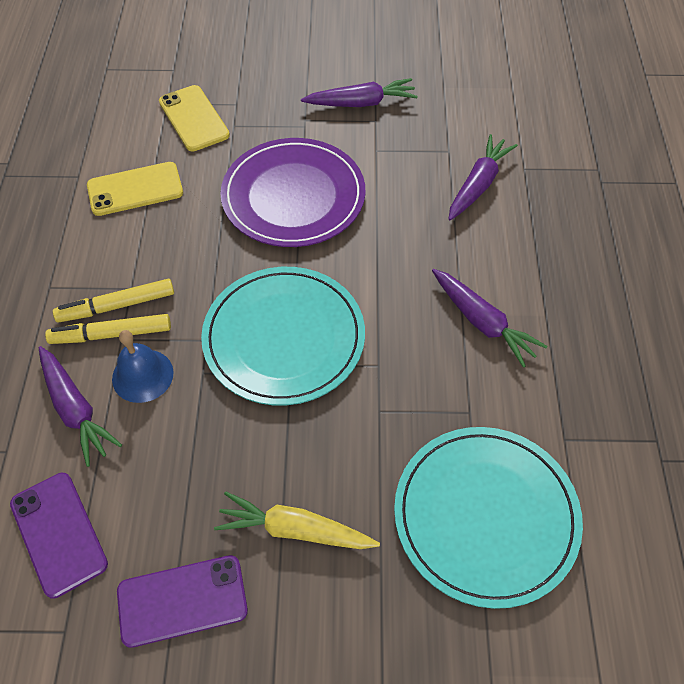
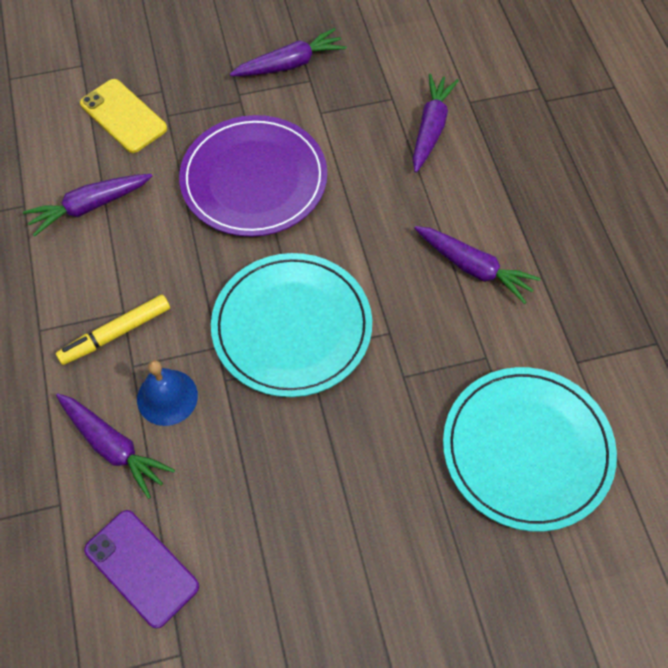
camera: 15 degrees left, 5 degrees up
yellow marker [45,314,171,344] -> none
yellow phone [87,162,183,216] -> purple carrot [23,174,152,237]
purple phone [117,555,248,648] -> none
yellow carrot [214,491,380,549] -> none

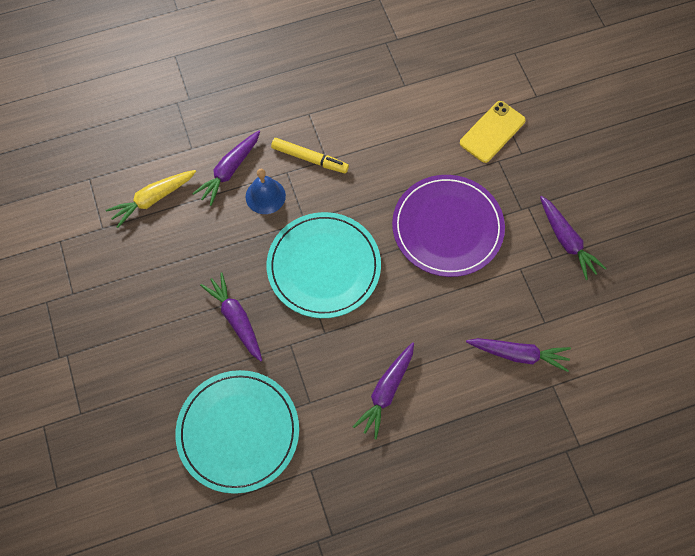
camera: 85 degrees right, 5 degrees up
purple carrot [23,174,152,237] -> purple carrot moved to [200,272,262,361]
yellow marker [56,294,170,365] -> yellow marker turned 150 degrees clockwise [271,138,349,173]
purple phone [84,510,199,629] -> yellow carrot [106,170,196,228]

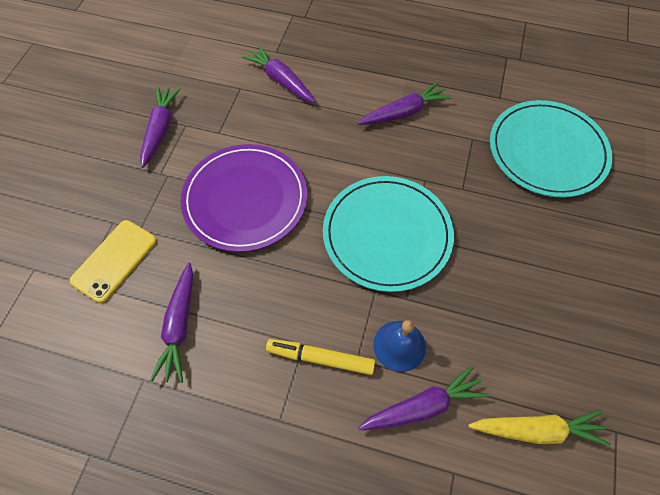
camera: 145 degrees left, 5 degrees down
purple carrot [200,272,262,361] -> purple carrot moved to [150,263,193,383]
yellow marker [271,138,349,173] -> yellow marker turned 45 degrees counterclockwise [266,339,375,375]
yellow phone [460,101,526,163] -> yellow phone turned 45 degrees counterclockwise [69,220,156,303]

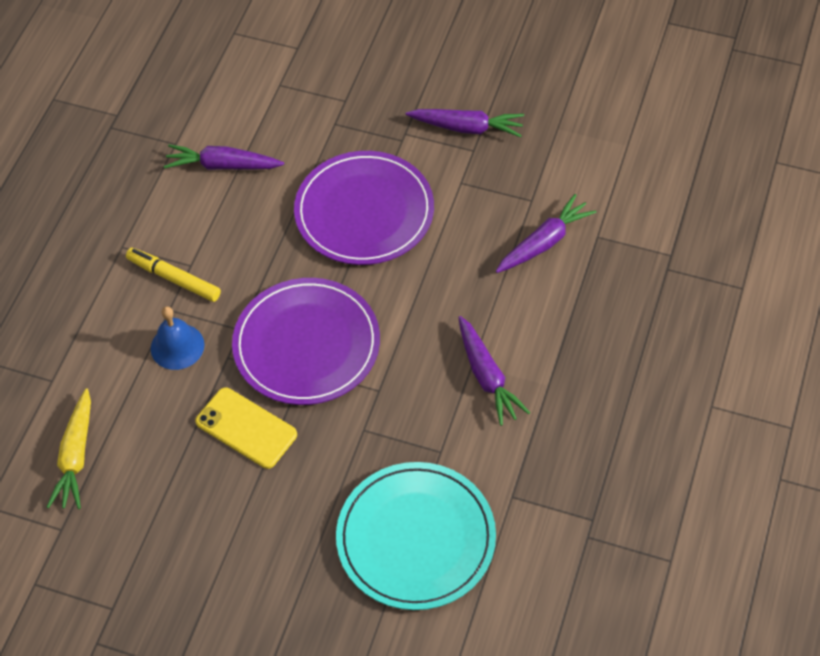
camera: 95 degrees right, 5 degrees down
yellow phone [69,220,156,303] -> yellow phone moved to [195,387,297,469]
yellow marker [266,339,375,375] -> yellow marker turned 75 degrees counterclockwise [126,248,221,302]
turquoise plate [323,176,454,292] -> purple plate [232,278,380,405]
purple carrot [358,365,489,430] -> none

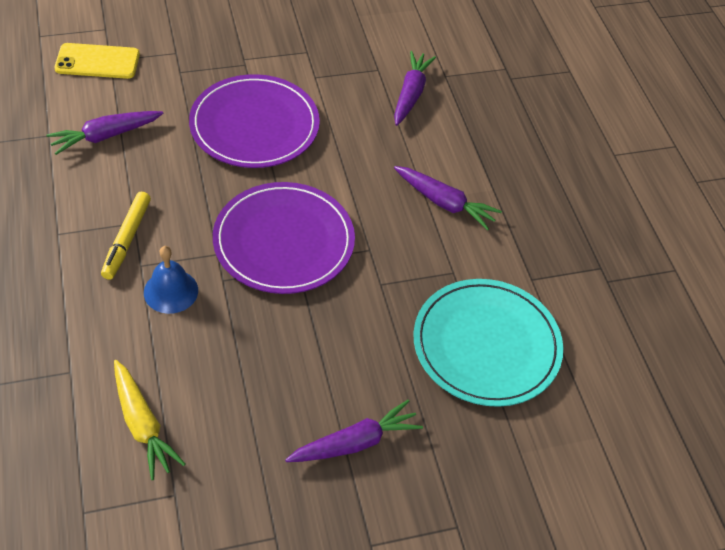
camera: 40 degrees left, 5 degrees down
yellow marker [126,248,221,302] -> yellow marker turned 75 degrees counterclockwise [101,192,151,280]
yellow phone [195,387,297,469] -> yellow phone moved to [54,43,140,79]
purple carrot [406,109,524,137] -> purple carrot moved to [285,400,423,462]

